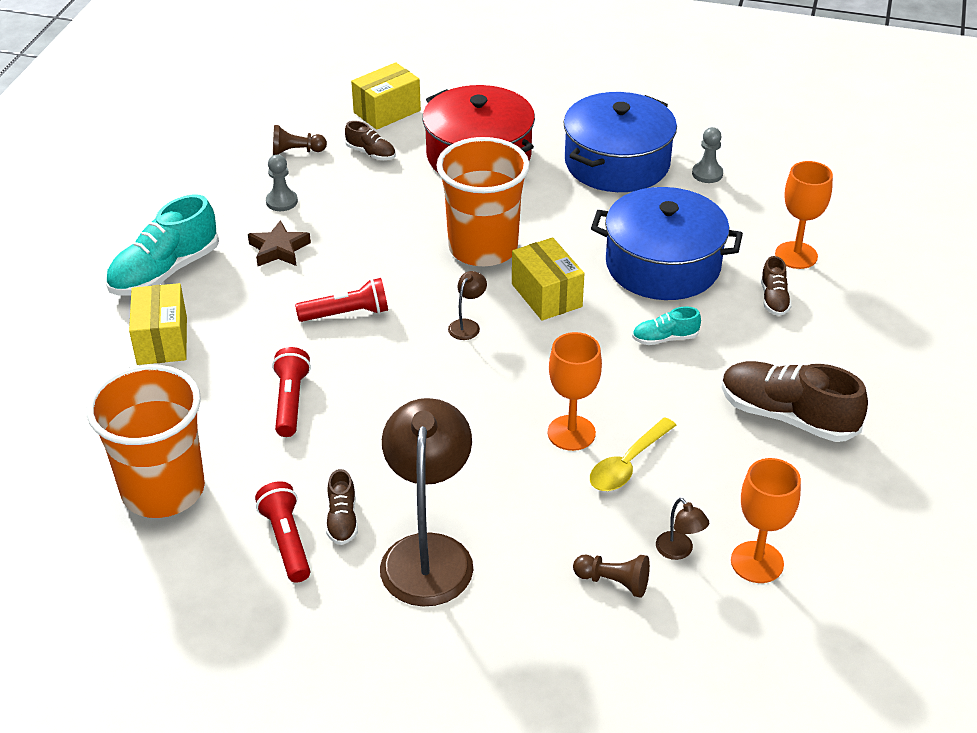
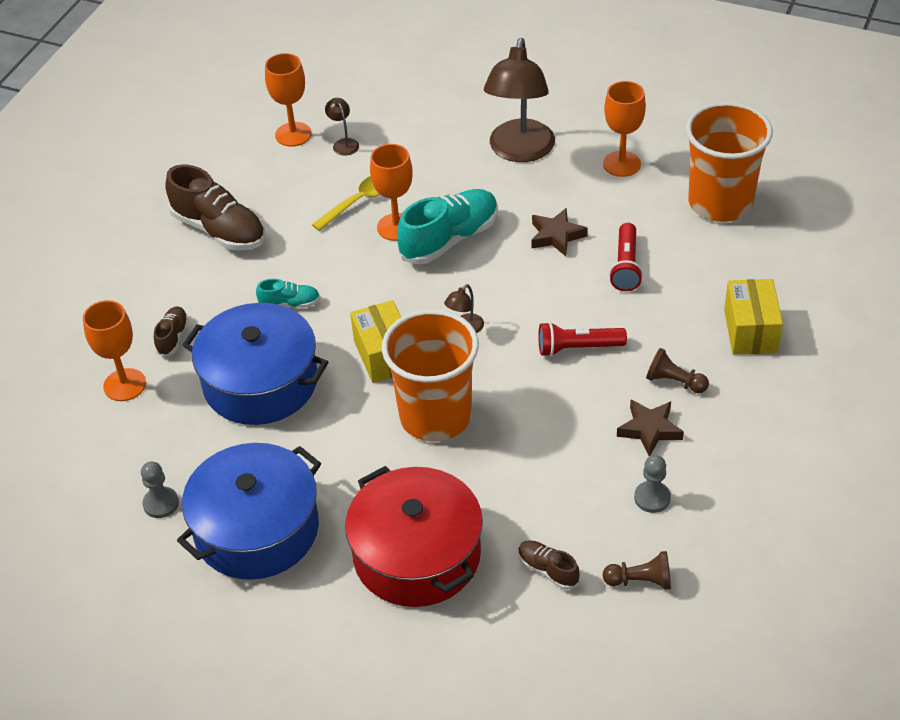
camera: 170 degrees left, 5 degrees up
turquoise shoe [105,194,219,296] -> turquoise shoe moved to [397,189,498,264]
red flashlight [255,481,310,583] -> orange goblet [603,81,646,177]
brown shoe [326,469,358,545] -> none
yellow box [351,62,421,130] -> none
brown pawn [573,554,650,598] -> brown pawn moved to [646,348,709,393]
none -> brown star [531,208,588,256]

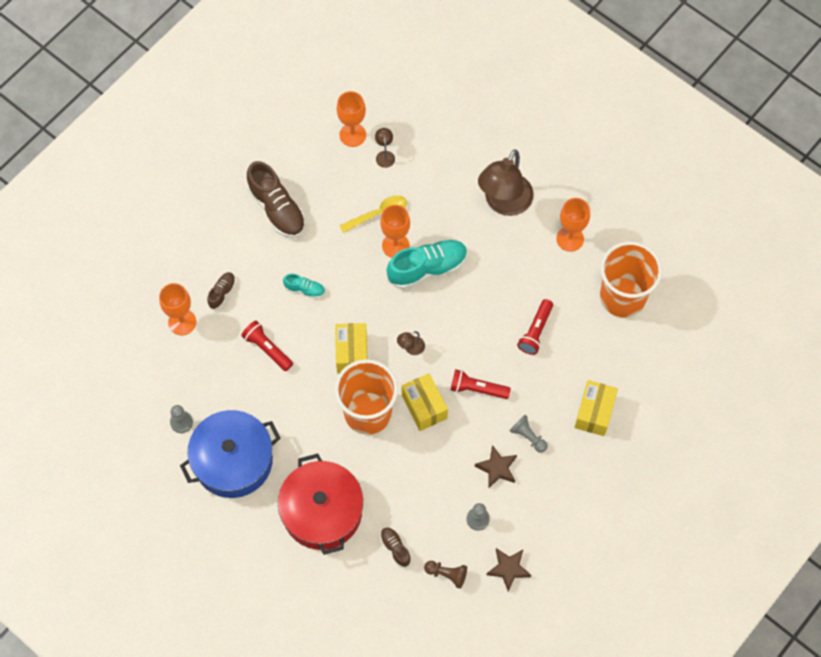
camera: 15 degrees right, 20 degrees up
blue pot [182,303,328,425] -> red flashlight [241,321,293,371]
brown star [531,208,588,256] -> brown star moved to [487,548,531,591]
brown pawn [646,348,709,393] -> grey pawn [509,415,548,453]
none -> yellow box [402,373,448,431]

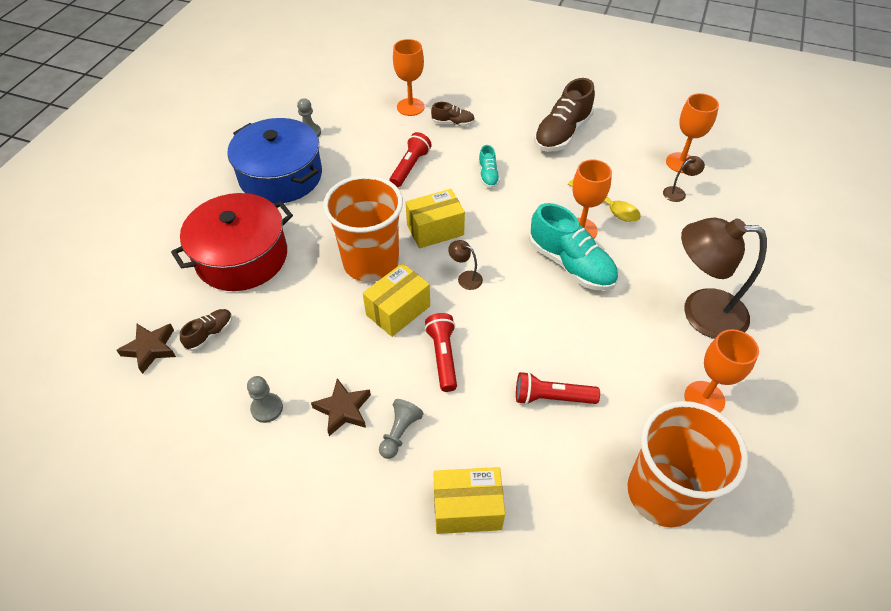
camera: 70 degrees right, 15 degrees down
brown pawn [424,561,467,589] -> none
brown star [487,548,531,591] -> brown star moved to [116,324,176,374]

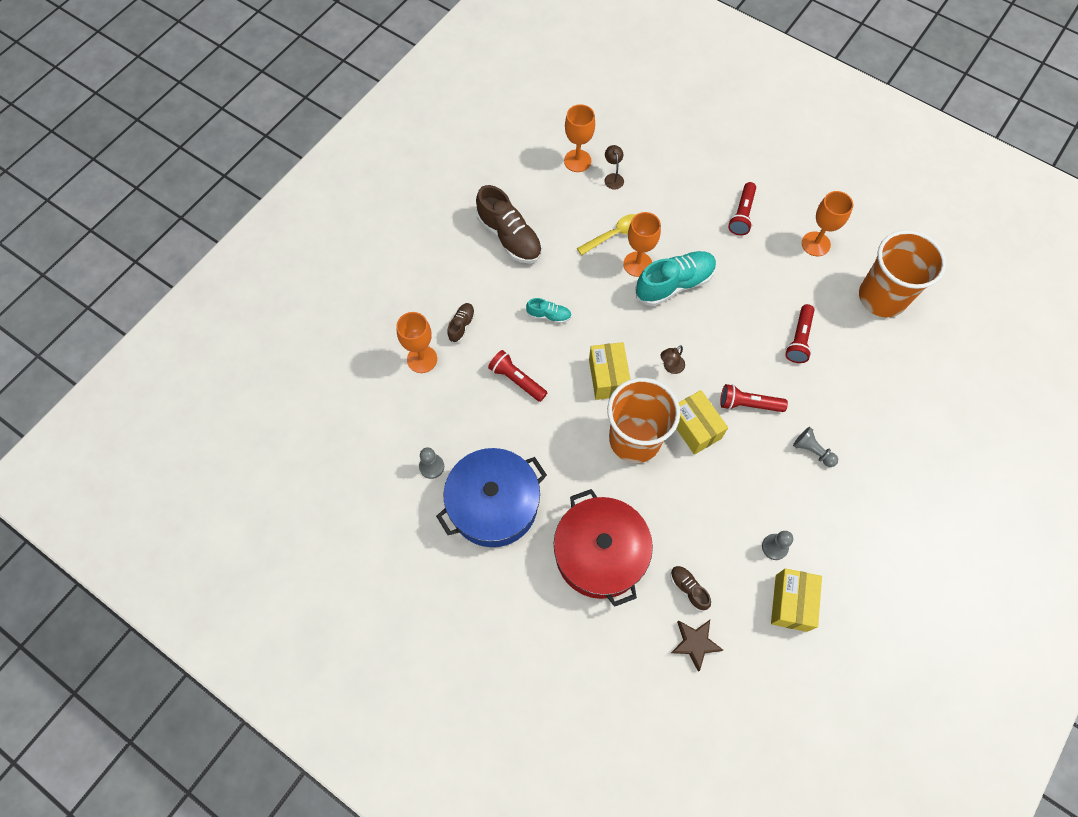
camera: 75 degrees left, 15 degrees up
brown star [311,378,371,436] -> none
yellow box [433,467,505,534] -> yellow box moved to [771,568,822,632]
brown lamp [681,218,767,339] -> red flashlight [728,182,756,235]

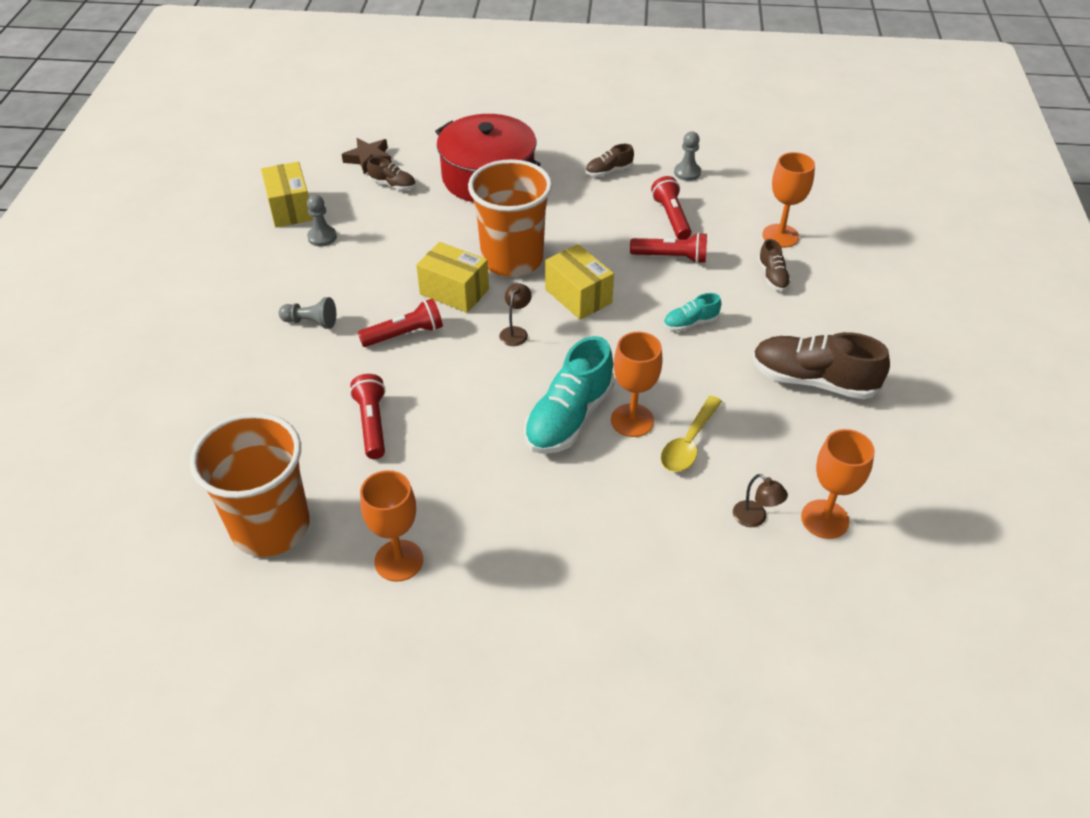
camera: 150 degrees right, 20 degrees down
blue pot [436,448,547,547] -> brown shoe [586,144,634,177]
red flashlight [728,182,756,235] -> red flashlight moved to [651,176,691,240]

